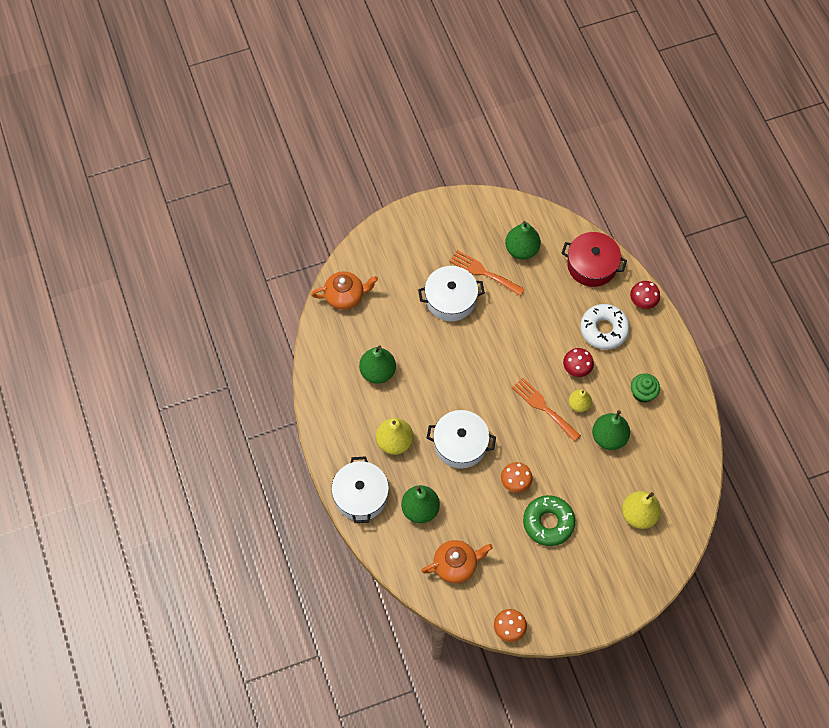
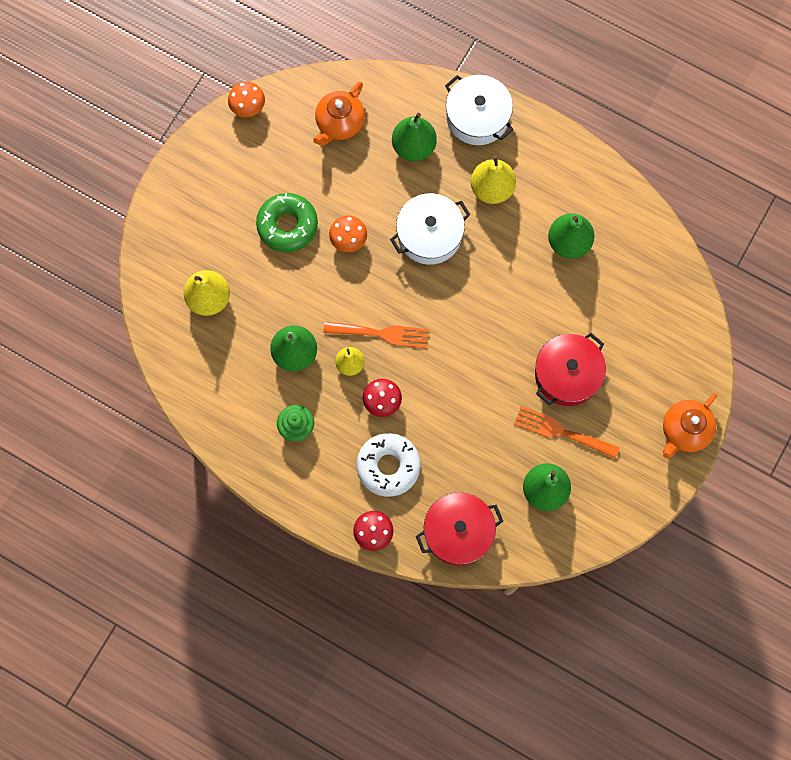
camera: 140 degrees right, 10 degrees up
orange teapot [311,271,378,310] -> orange teapot moved to [663,393,717,459]
white pot [418,266,485,321] -> red pot [535,333,606,406]
orange fork [449,250,525,296] -> orange fork turned 150 degrees counterclockwise [514,406,620,459]

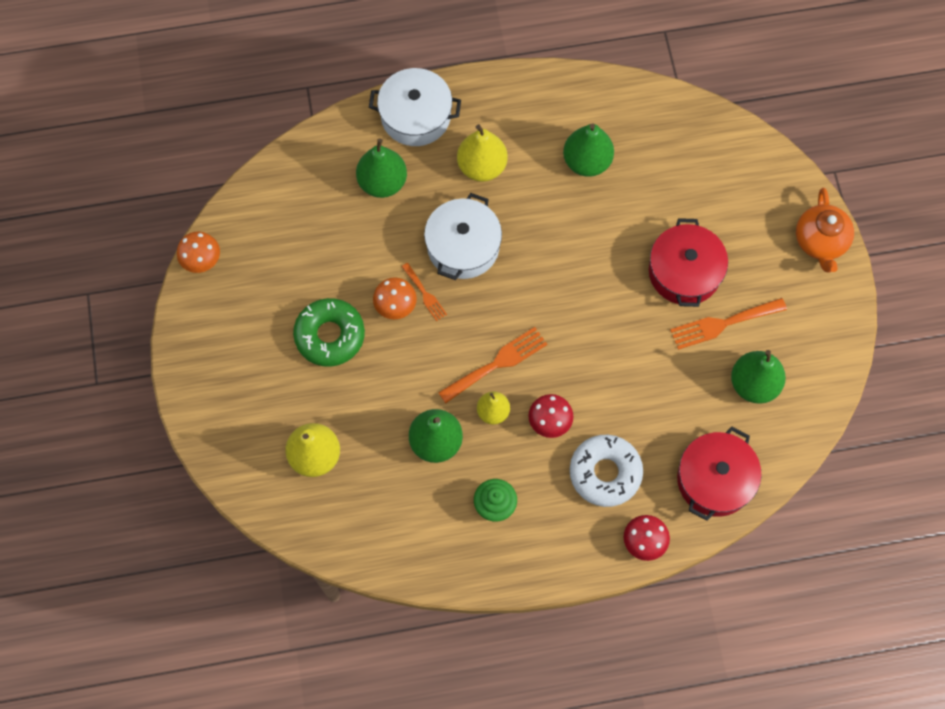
camera: 40 degrees left, 5 degrees down
orange teapot [313,81,365,146] -> none
none -> orange fork [402,263,447,321]

